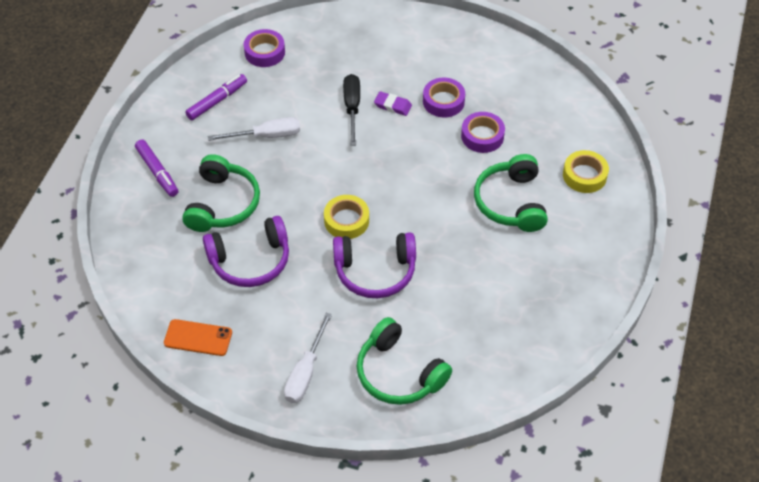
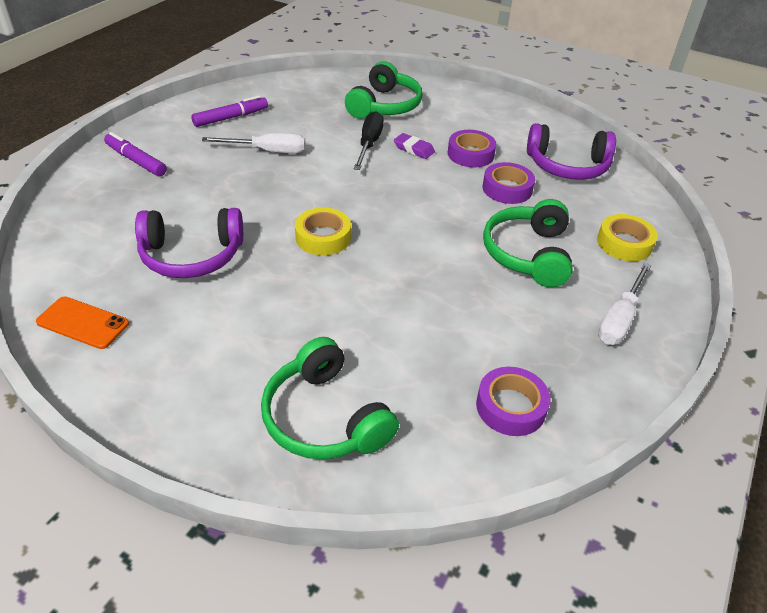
camera: 10 degrees right, 10 degrees down
purple marker [135,139,178,197] -> purple marker turned 150 degrees clockwise [104,132,167,176]
green headphones [182,154,260,232] -> green headphones moved to [345,61,422,119]
purple tape [244,29,285,67] -> purple tape moved to [476,367,551,436]
white screwdriver [284,313,332,403] -> white screwdriver moved to [598,263,651,345]
purple headphones [333,232,416,298] -> purple headphones moved to [527,123,616,180]

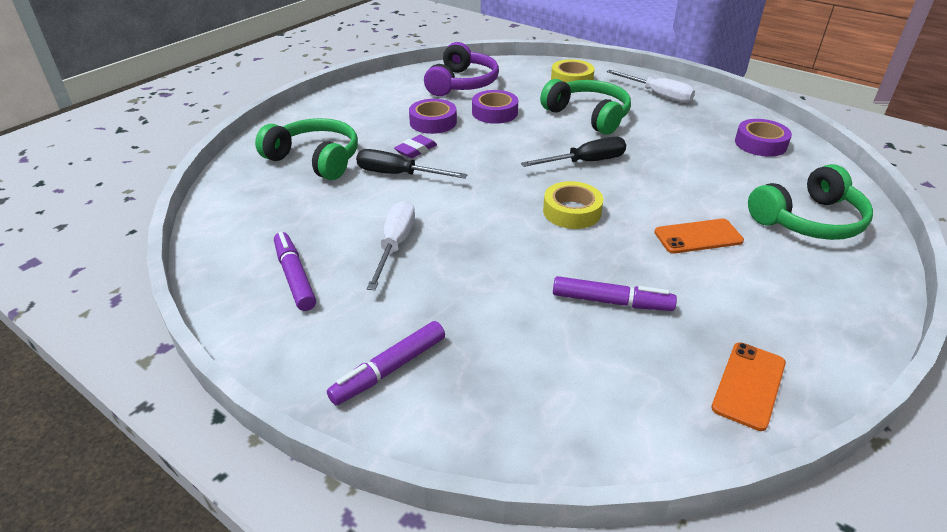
camera: 80 degrees left, 5 degrees down
purple headphones [135,208,243,278] -> purple marker [553,276,677,311]
green headphones [483,199,573,287] -> green headphones turned 150 degrees counterclockwise [540,79,631,135]
none -> black screwdriver [521,137,626,167]
none -> orange phone [654,219,744,253]

